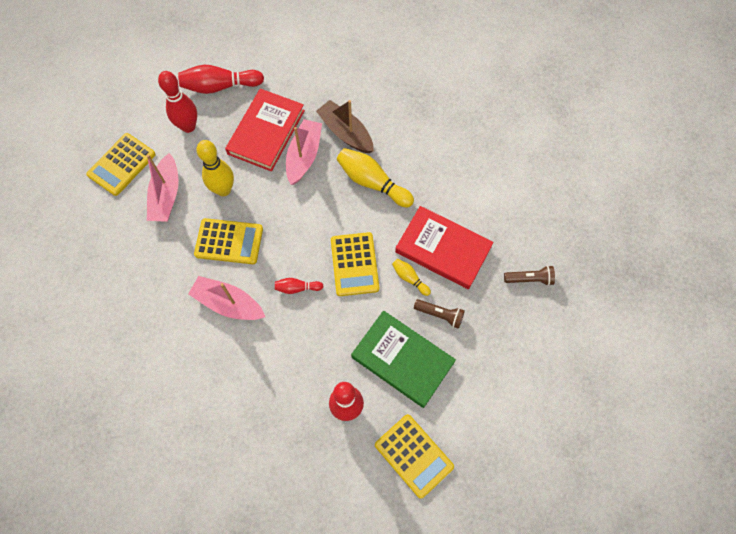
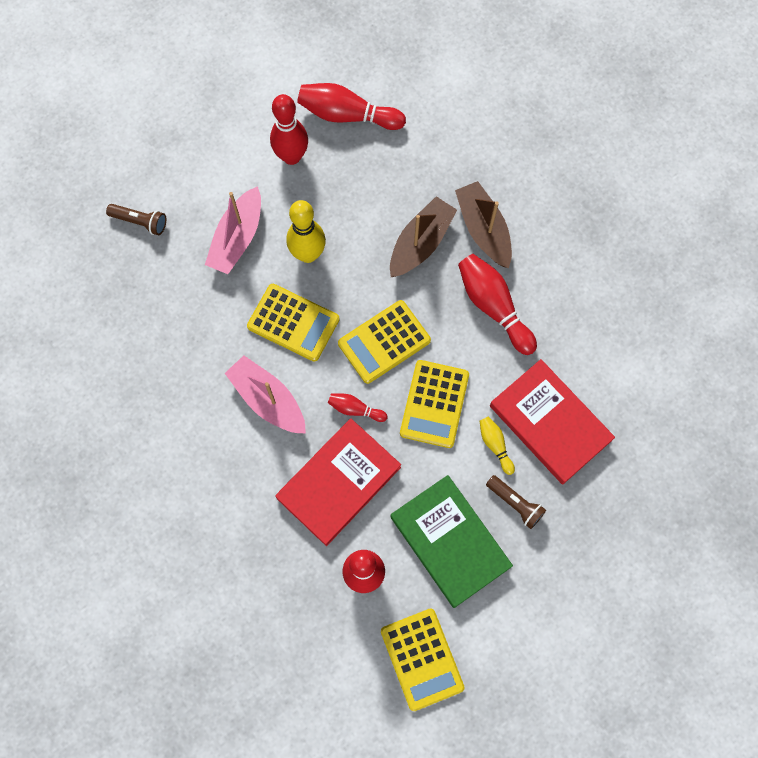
camera: 20 degrees right, 5 degrees up
yellow calculator [86,133,156,196] -> yellow calculator moved to [338,300,431,384]
red book [225,89,305,171] -> red book moved to [275,419,401,546]
pink boat [286,119,322,185] -> brown boat [390,196,457,277]
yellow bowling pin [337,148,414,208] -> red bowling pin [458,254,537,355]
brown flashlight [504,265,555,286] -> brown flashlight moved to [106,204,166,235]

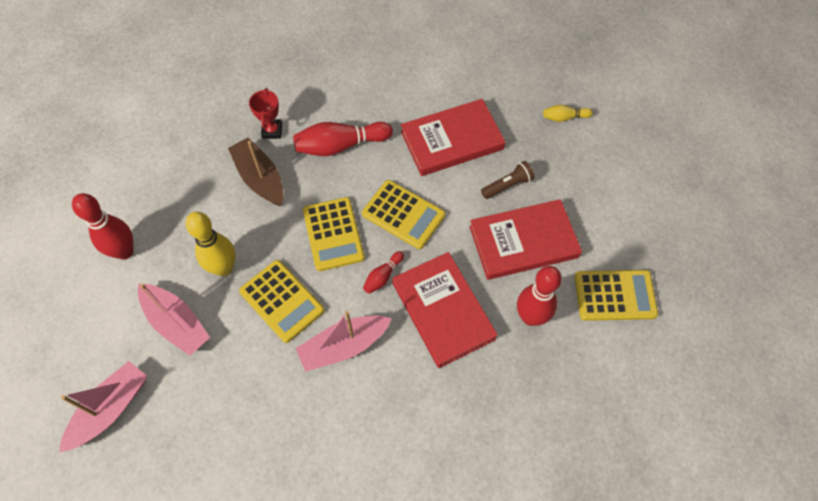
camera: 70 degrees left, 10 degrees down
brown flashlight [106,204,166,235] -> pink boat [59,361,147,452]
yellow calculator [247,284,340,362] -> yellow calculator turned 90 degrees clockwise [239,260,324,343]
red bowling pin [297,83,406,130] -> none
green book [391,475,513,608] -> red book [469,199,582,280]
brown boat [455,181,512,268] -> red trophy [249,88,282,139]
yellow bowling pin [479,417,515,475] -> yellow bowling pin moved to [543,105,593,122]

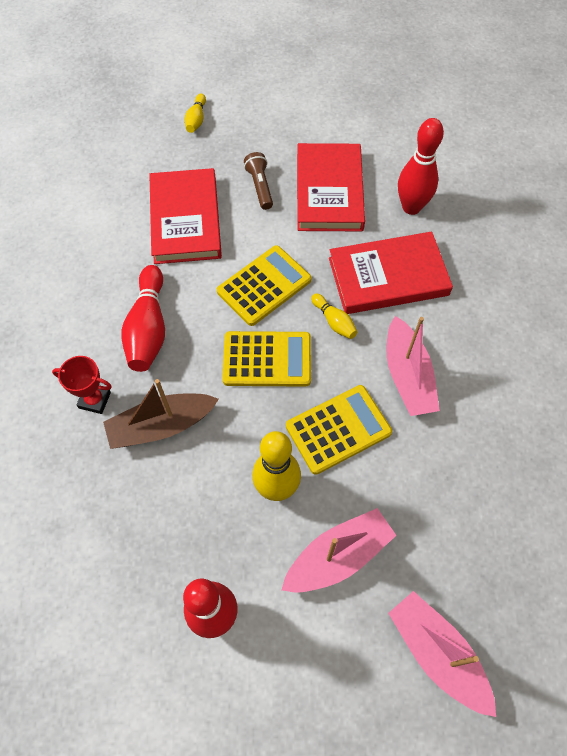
camera: 75 degrees left, 0 degrees up
red bowling pin [363,251,404,294] -> yellow bowling pin [311,293,357,339]
yellow calculator [575,270,658,321] -> none

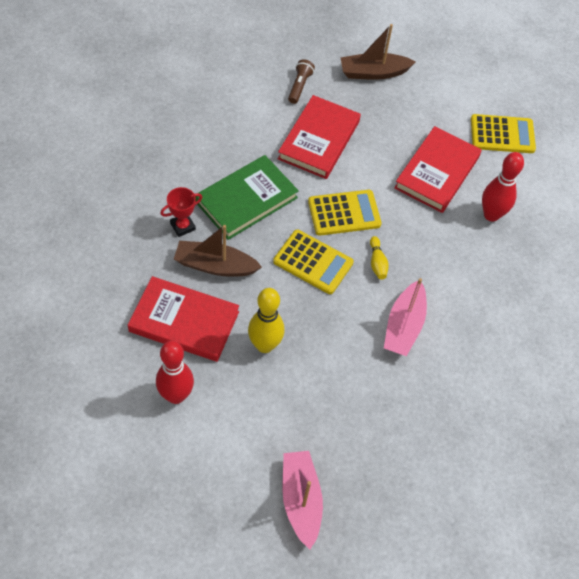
camera: 25 degrees right, 5 degrees down
red trophy [52,356,112,414] -> red trophy turned 75 degrees counterclockwise [161,187,202,237]
red bowling pin [121,265,165,372] -> green book [195,155,299,240]
yellow bowling pin [185,94,206,133] -> brown boat [340,24,416,80]
brown flashlight [244,152,273,210] -> brown flashlight moved to [288,59,315,104]
pink boat [282,508,396,593] -> none
yellow calculator [286,385,392,475] -> yellow calculator moved to [471,114,536,153]
red book [329,232,453,314] -> red book moved to [128,276,239,362]

